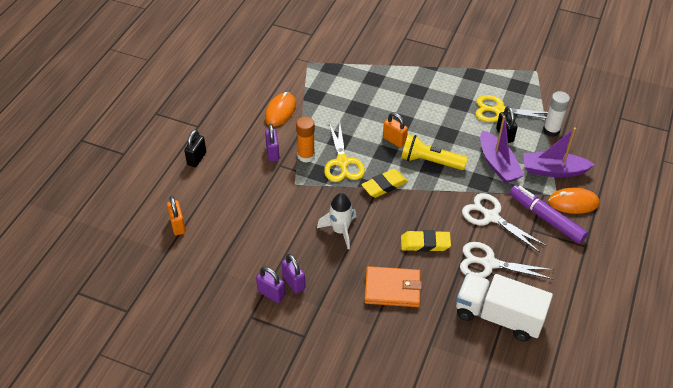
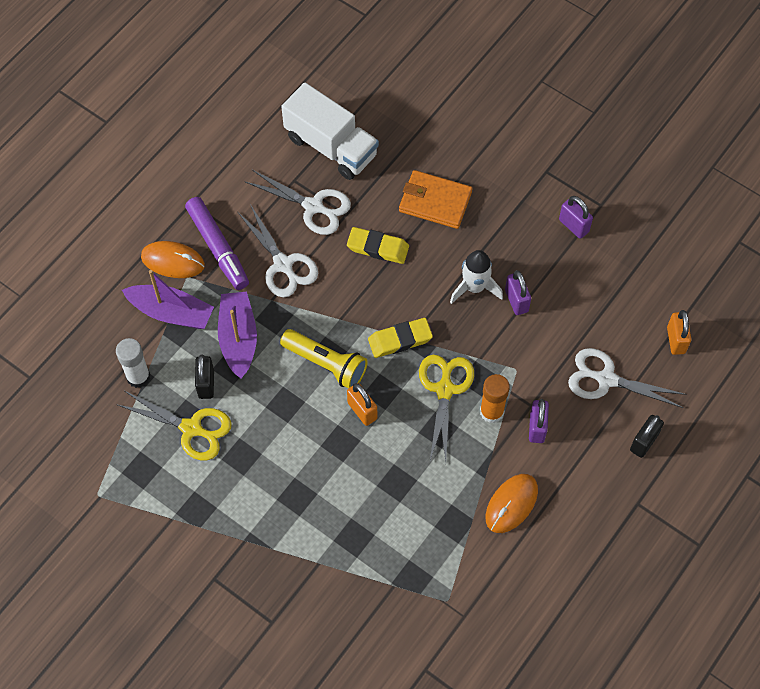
camera: 165 degrees left, 15 degrees up
purple padlock [282,254,305,293] -> purple padlock moved to [505,270,531,315]
none -> white scissors [568,348,686,408]

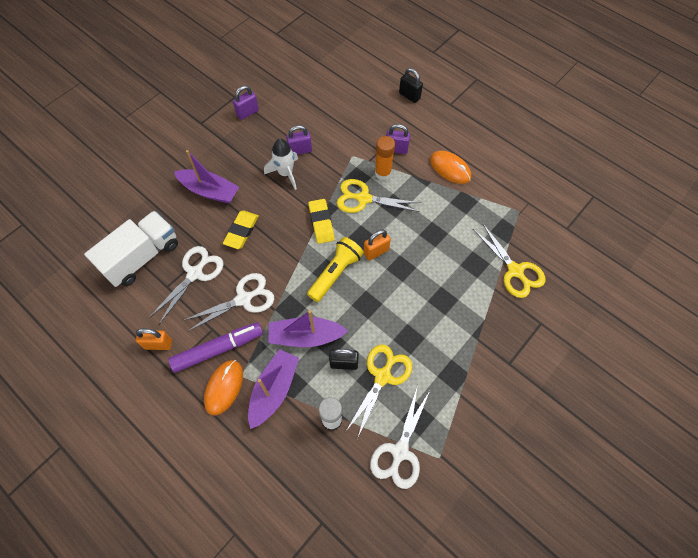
camera: 85 degrees left, 0 degrees up
orange wallet [399,170,472,229] -> purple boat [174,150,239,204]
white scissors [568,348,686,408] -> white scissors moved to [370,385,430,489]
orange padlock [667,310,691,355] -> orange padlock moved to [136,328,172,350]
none -> yellow scissors [473,223,546,298]

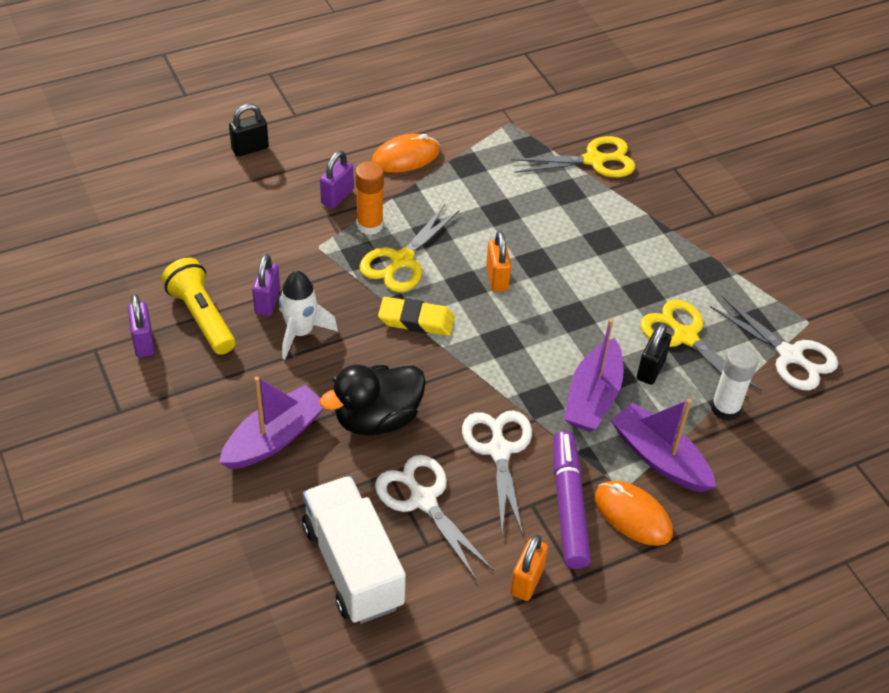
camera: 70 degrees left, 15 degrees down
yellow eraser [223,211,259,249] -> black duck [320,364,426,436]
yellow flashlight [307,237,364,302] -> yellow flashlight moved to [161,257,235,355]

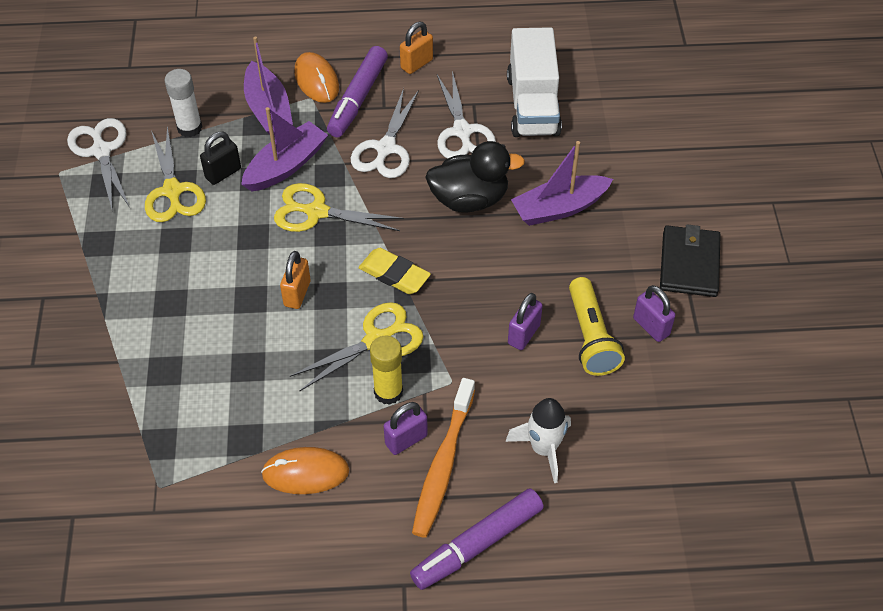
camera: 155 degrees left, 5 degrees up
purple padlock [128,294,155,357] -> purple padlock turned 45 degrees counterclockwise [633,285,675,342]
black padlock [229,104,269,157] -> purple marker [410,489,544,590]
white rocket [279,271,338,359] -> white rocket moved to [506,398,571,483]
orange glue stick [355,161,384,235] -> yellow glue stick [370,335,403,405]
yellow scissors [511,136,635,177] -> yellow scissors moved to [274,183,404,232]
none -> orange toothbrush [412,378,475,538]
none -> black wallet [660,224,721,297]

